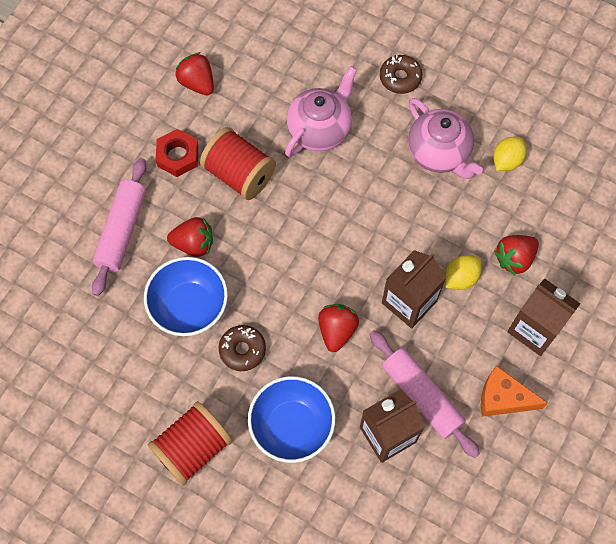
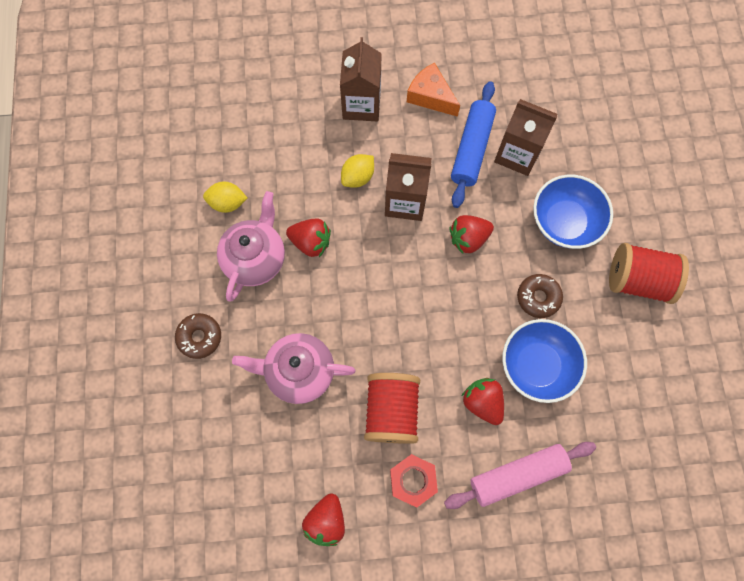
camera: 125 degrees left, 5 degrees up
pink rolling pin [369,330,480,458] -> blue rolling pin [451,81,496,208]
yellow lemon [445,255,482,290] -> yellow lemon turned 60 degrees counterclockwise [341,154,374,188]
orange cheese [481,365,548,417] -> orange cheese turned 150 degrees clockwise [407,63,460,117]
red strawberry [494,235,539,276] -> red strawberry moved to [286,219,331,257]

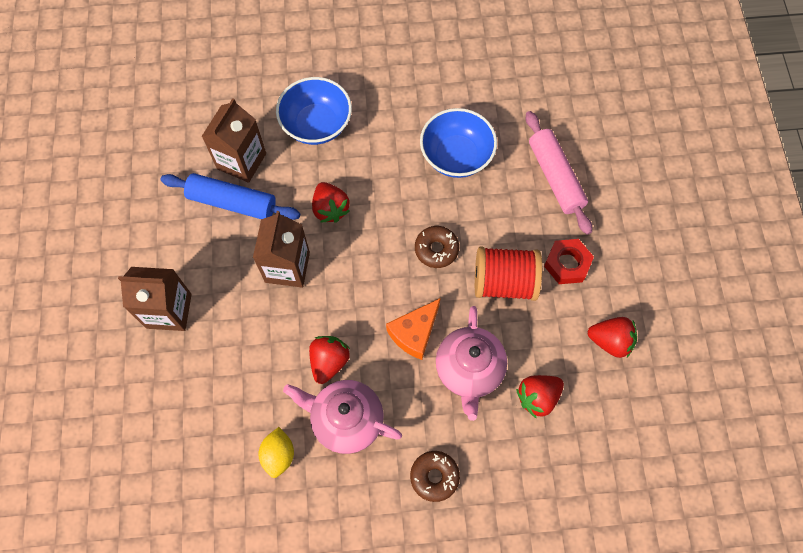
camera: 90 degrees left, 5 degrees down
yellow lemon [341,154,374,188] -> none
orange cheese [407,63,460,117] -> orange cheese moved to [386,298,440,360]
red strawberry [462,378,504,425] -> red strawberry moved to [516,375,564,419]
brown donut [517,274,563,318] -> brown donut moved to [415,226,459,268]
red spool [609,243,689,304] -> none

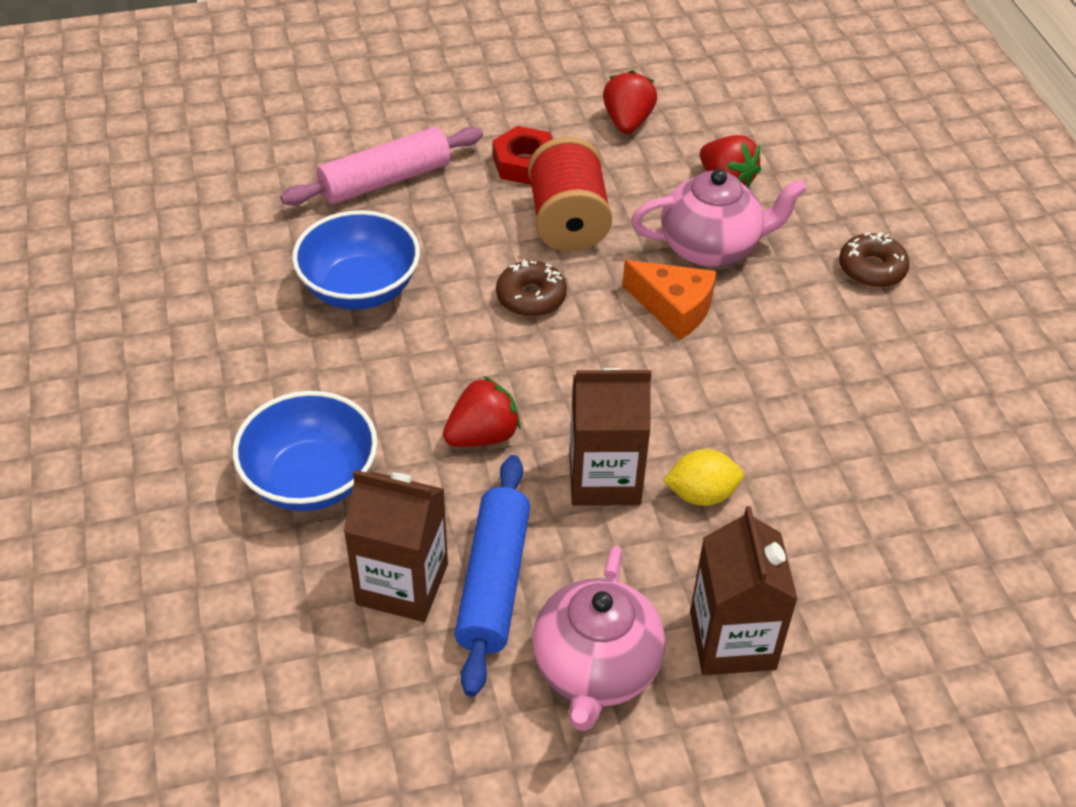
camera: 100 degrees left, 20 degrees down
yellow lemon [259,427,294,478] -> yellow lemon moved to [663,449,744,506]
pink teapot [283,380,402,454] -> pink teapot moved to [532,546,665,731]
red strawberry [309,336,350,384] -> none

